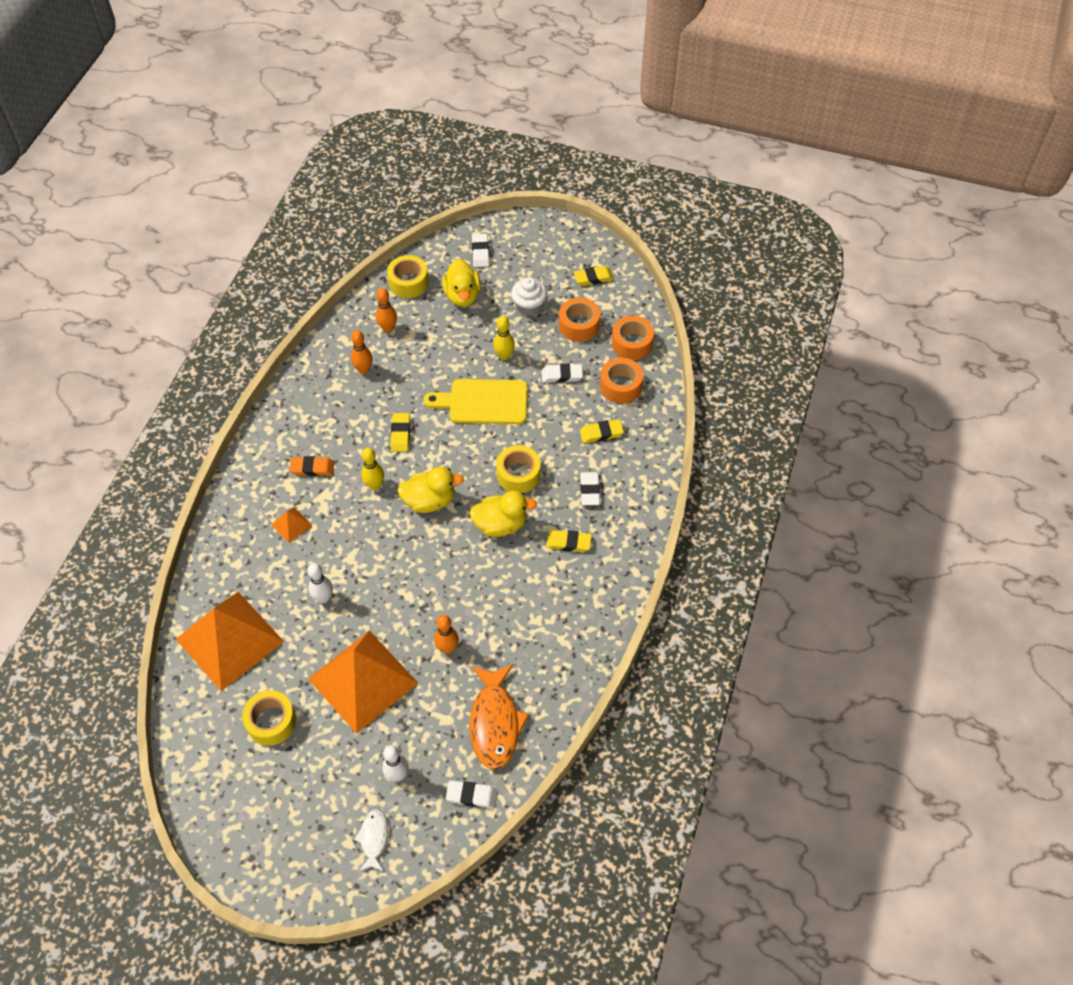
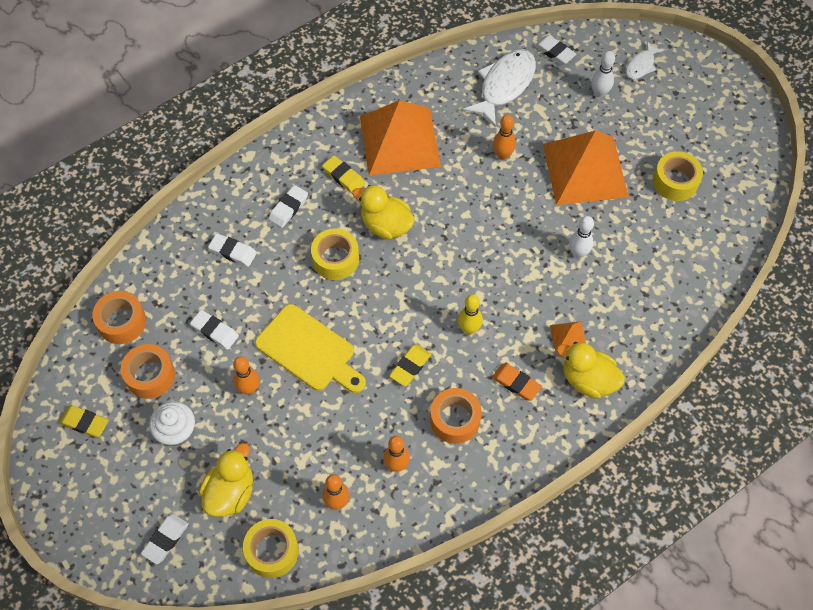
camera: 145 degrees left, 5 degrees up
orange pyramid [176,592,284,691] -> orange pyramid moved to [360,100,441,175]
yellow duck [397,467,464,513] -> yellow duck moved to [556,342,625,399]
orange fish [470,664,529,770] -> white fish [463,49,536,127]
yellow bowling pin [493,316,515,360] -> orange bowling pin [233,356,260,395]
yellow eraser [580,419,624,443] -> white eraser [208,233,257,267]
orange tape [600,358,643,403] -> orange tape moved to [430,388,482,444]

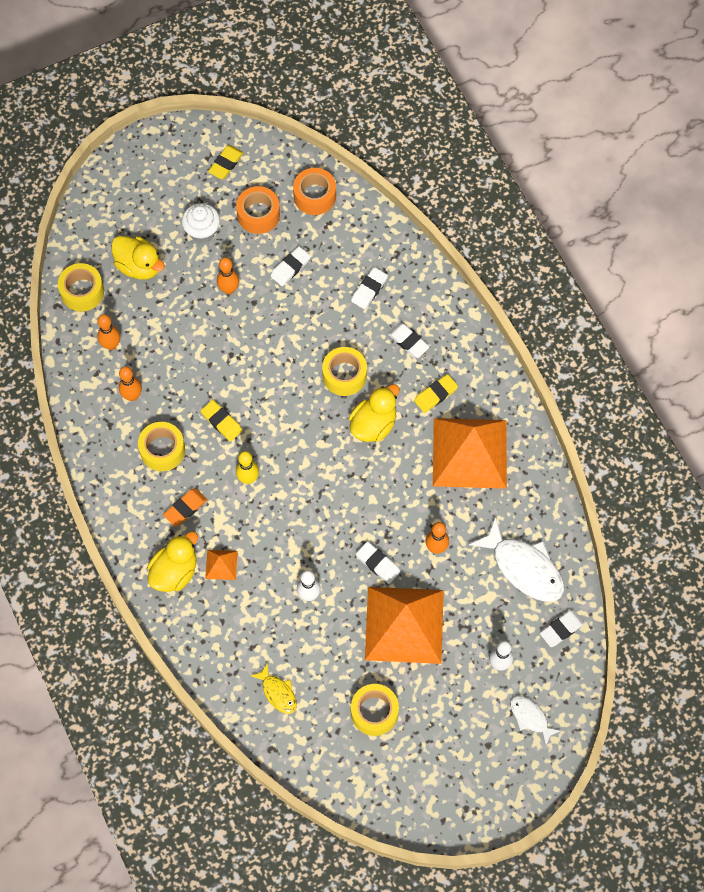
camera: 100 degrees right, 5 degrees up
white eraser [141,514,189,564] -> white eraser moved to [356,542,400,584]
yellow cutting board [255,304,366,393] -> none
orange tape [430,388,482,444] -> yellow tape [138,422,185,471]
none -> yellow fish [251,662,297,714]

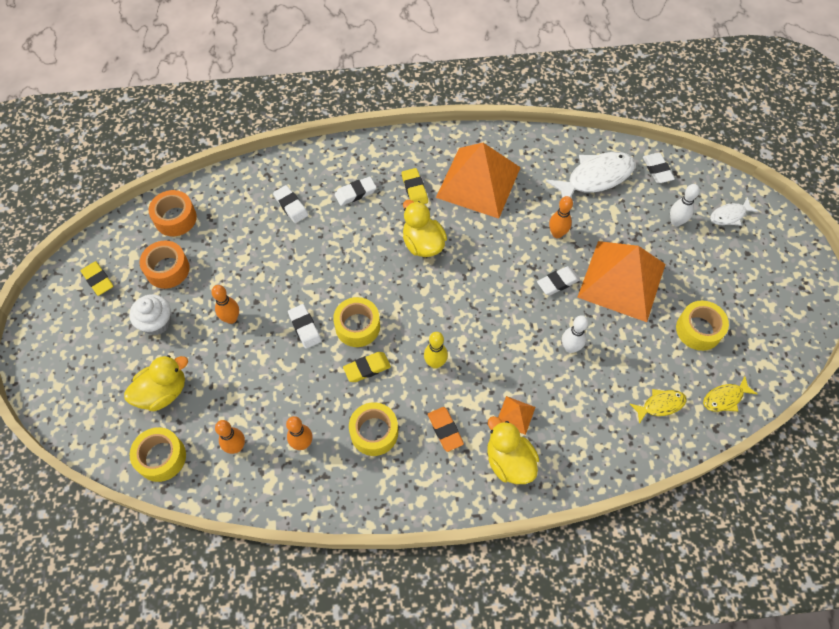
camera: 70 degrees left, 5 degrees down
white eraser [271,246,311,286] -> white eraser moved to [288,304,321,349]
yellow tape [322,347,367,396] -> yellow tape moved to [333,297,380,347]
none -> yellow fish [703,376,757,412]

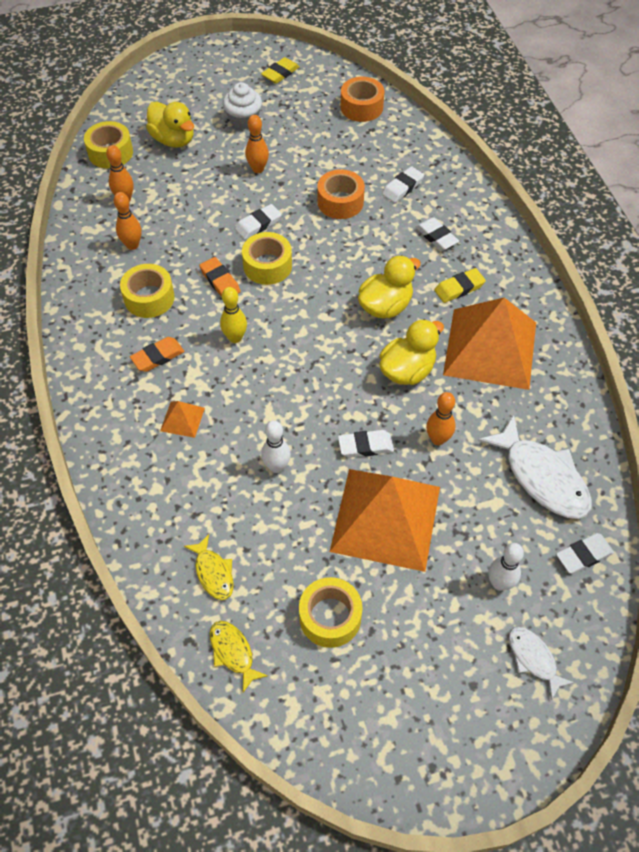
camera: 80 degrees right, 5 degrees down
orange tape [140,241,190,289] -> orange tape moved to [317,169,365,219]
yellow eraser [343,352,391,382] -> orange eraser [199,257,241,297]
yellow duck [487,416,539,484] -> yellow duck moved to [379,319,444,385]
white eraser [537,266,580,295] -> white eraser turned 60 degrees counterclockwise [338,430,394,458]

